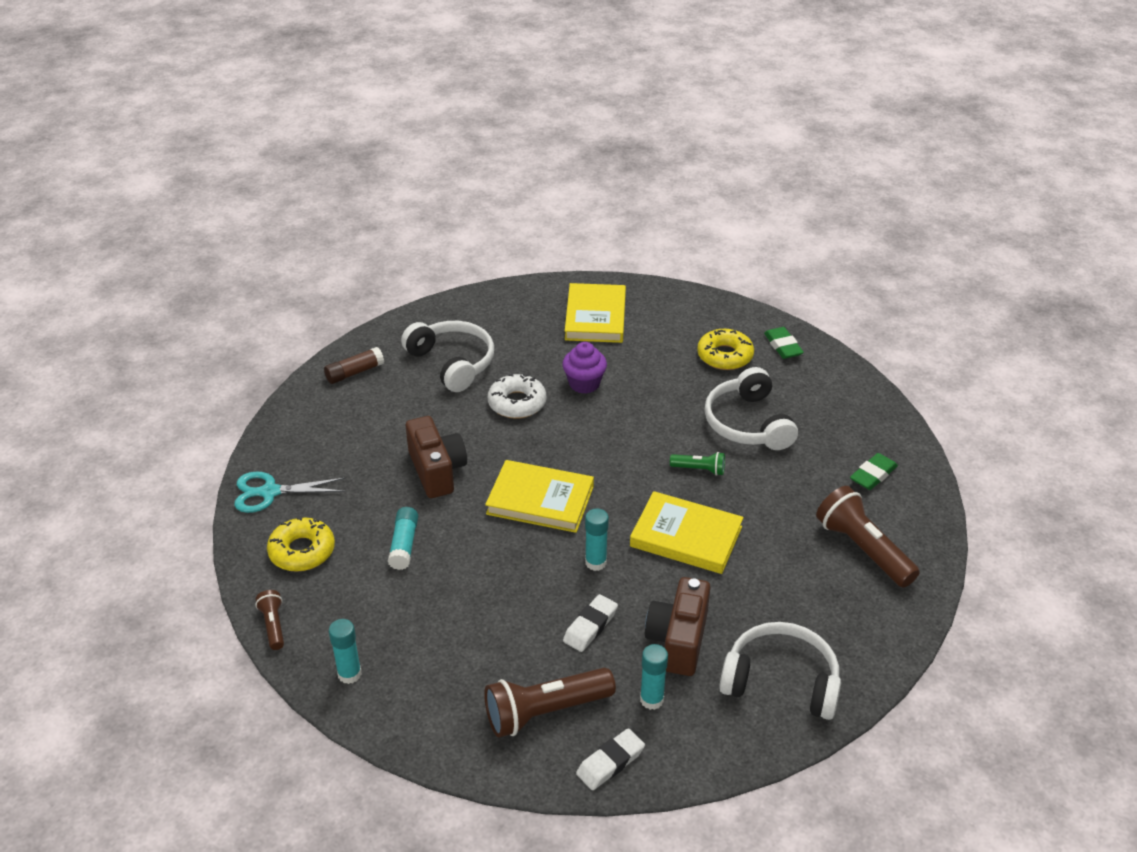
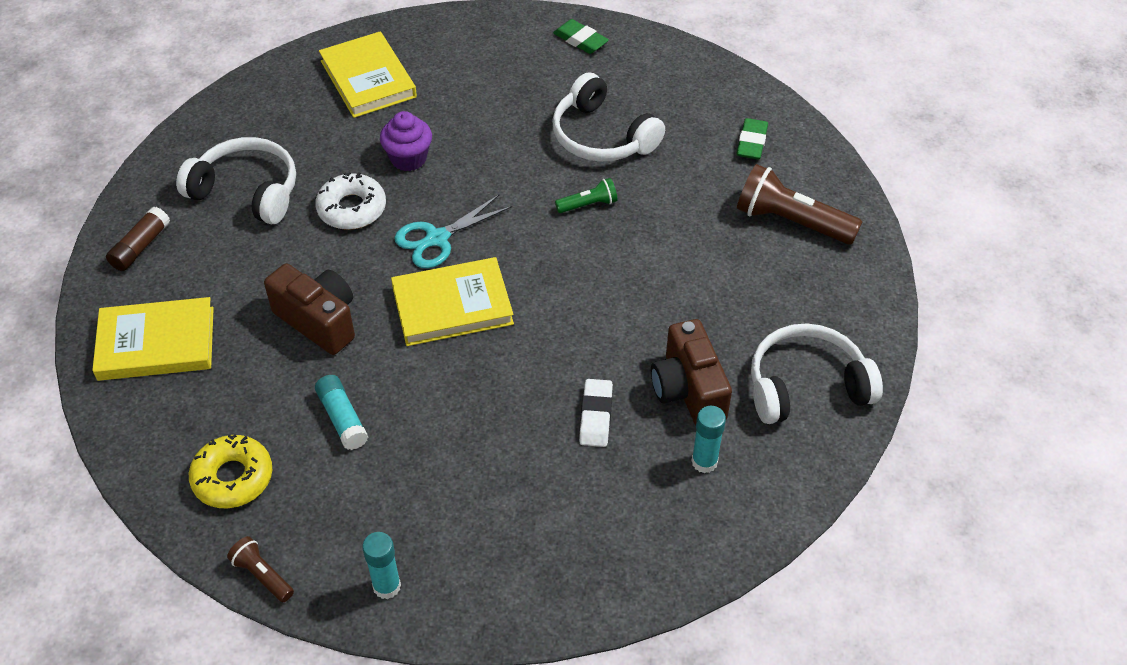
camera: 30 degrees left, 10 degrees up
turquoise scissors [234,472,345,513] -> turquoise scissors moved to [395,195,512,268]
brown flashlight [484,668,616,738] -> none
white eraser [576,728,645,790] -> none
turquoise glue stick [585,508,609,571] -> none
yellow book [630,491,744,574] -> yellow book moved to [92,297,214,381]
yellow donut [697,329,754,370] -> none

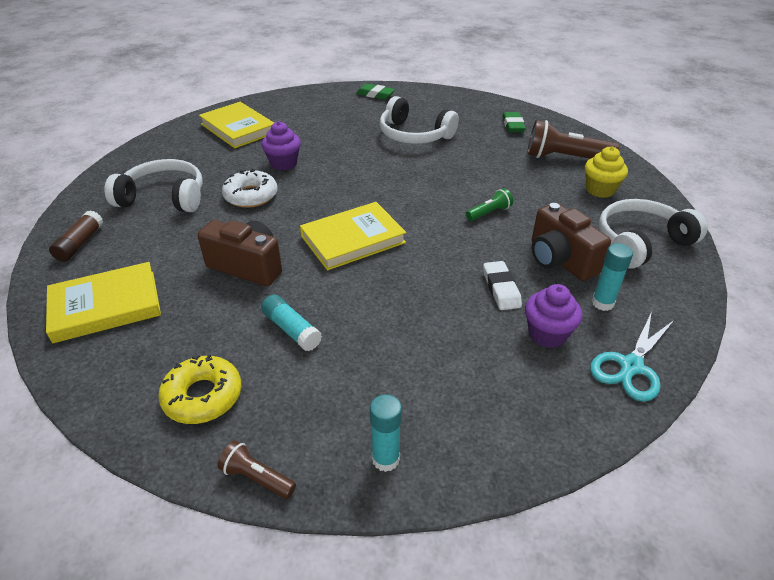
camera: 15 degrees left, 10 degrees down
turquoise scissors [395,195,512,268] -> turquoise scissors moved to [590,312,674,402]
green flashlight [555,178,618,213] -> green flashlight moved to [466,188,513,221]
none -> purple cupcake [525,284,582,348]
none -> yellow cupcake [585,146,628,198]

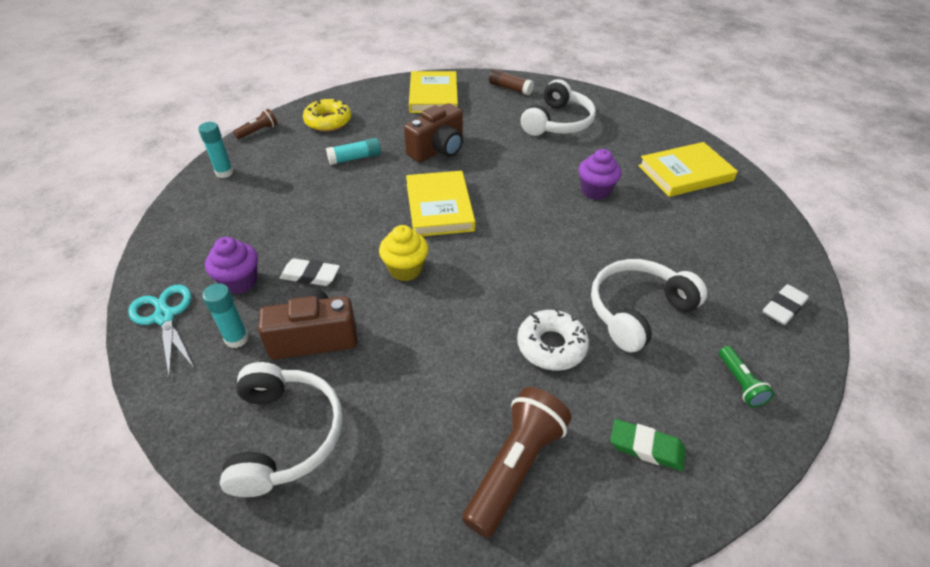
camera: 110 degrees right, 5 degrees up
white donut [222,169,277,208] -> white donut moved to [517,309,589,371]
green eraser [356,83,395,100] -> white eraser [763,284,809,325]
green flashlight [466,188,513,221] -> green flashlight moved to [719,346,774,407]
yellow cupcake [585,146,628,198] -> yellow cupcake moved to [379,225,428,281]

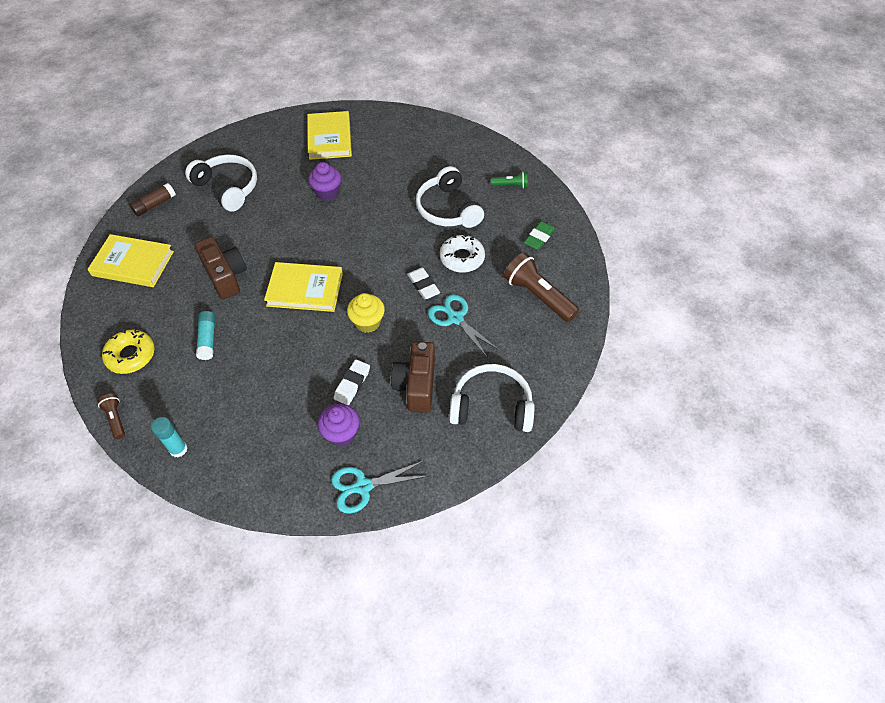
camera: 75 degrees left, 10 degrees up
turquoise glue stick [202,283,249,348] -> none
white eraser [763,284,809,325] -> white eraser moved to [407,268,440,299]
none -> turquoise scissors [428,294,500,358]

